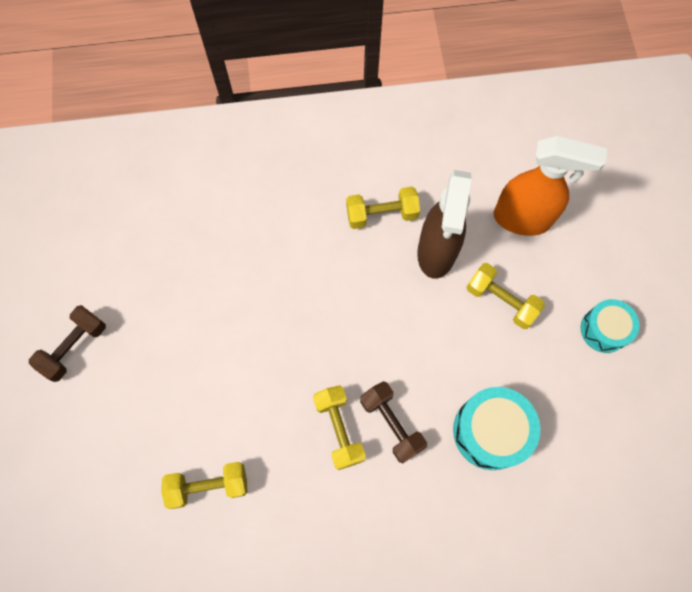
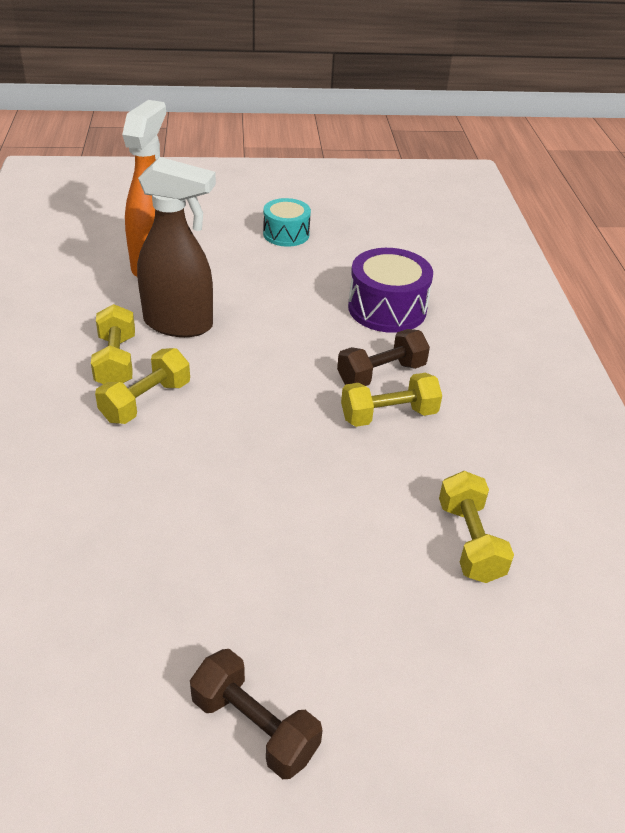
camera: 90 degrees left, 30 degrees down
turquoise drum [453,387,541,470] -> purple drum [348,248,433,333]
yellow dumbbell [467,263,545,329] -> yellow dumbbell moved to [95,348,190,424]

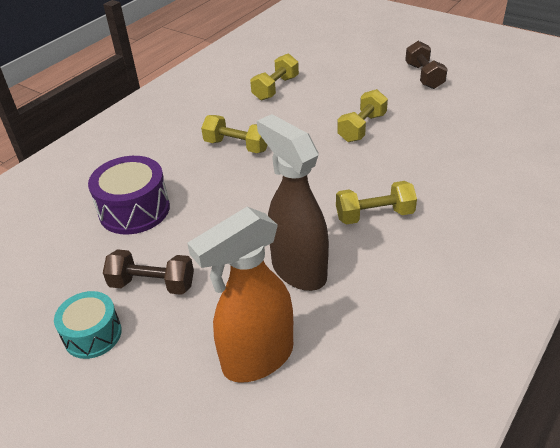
camera: 135 degrees left, 0 degrees up
yellow dumbbell [91,304,135,384] -> yellow dumbbell moved to [337,89,388,142]
brown dumbbell [337,329,430,386] -> brown dumbbell moved to [103,249,194,295]

